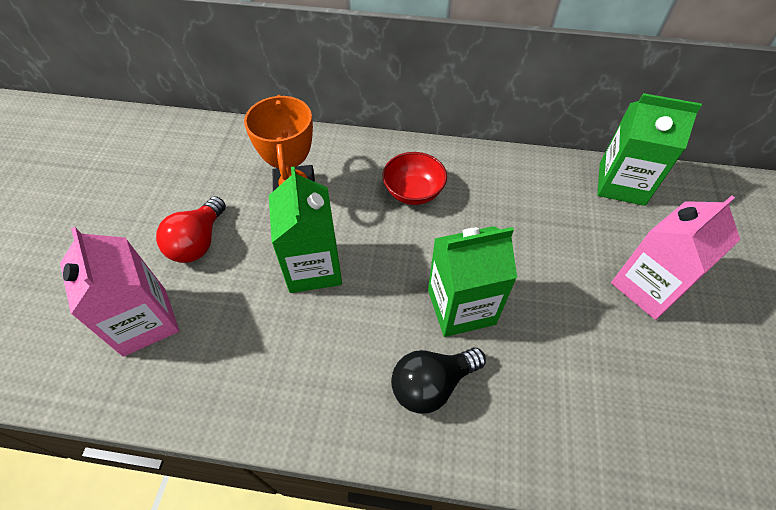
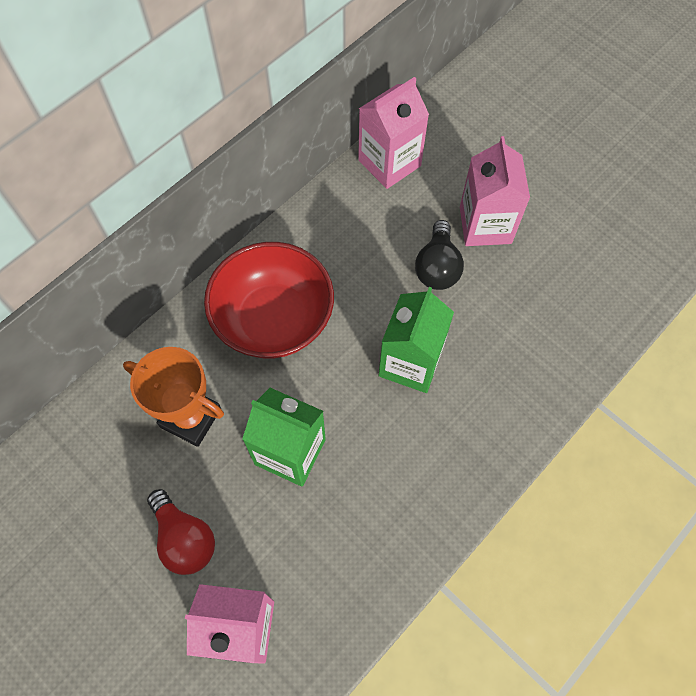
camera: 55 degrees left, 10 degrees up
red bowl [383,152,447,205] -> red bowl [204,242,334,358], size x1.84
black light bulb [391,348,486,414] -> black light bulb moved to [415,220,464,290]
green carton [597,93,702,206] -> pink carton [358,77,429,189]

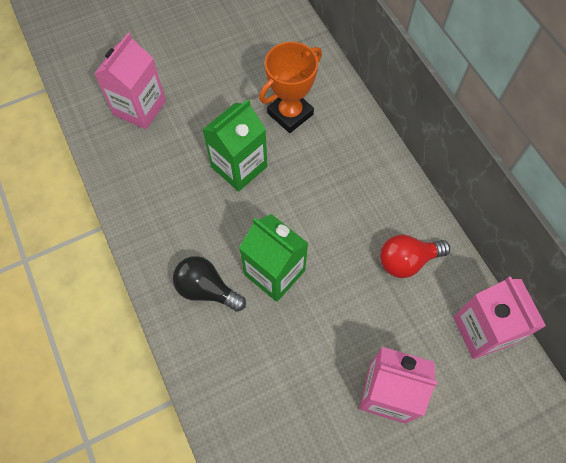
camera: 110 degrees right, 0 degrees up
red light bulb [147,489,215,575] -> red light bulb moved to [380,235,450,278]
red bowl [204,242,334,358] -> none
black light bulb [415,220,464,290] -> black light bulb moved to [173,256,246,312]

